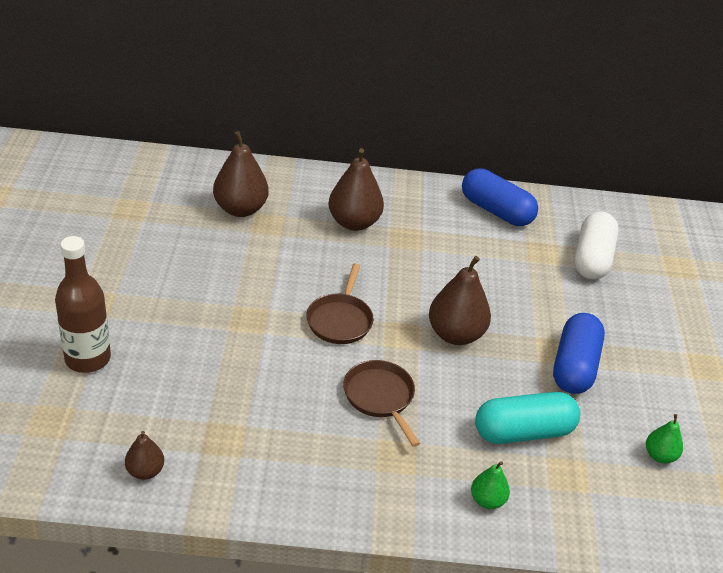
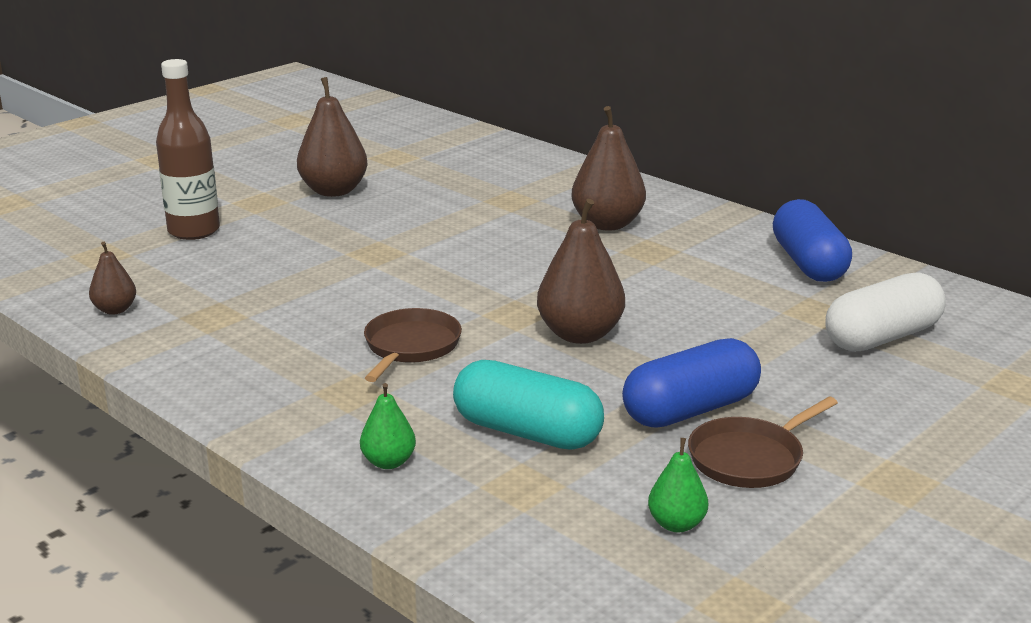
camera: 45 degrees right, 15 degrees down
brown pear [213,131,269,217] -> brown pear moved to [297,77,368,197]
brown pan [306,263,374,344] -> brown pan moved to [688,397,838,488]

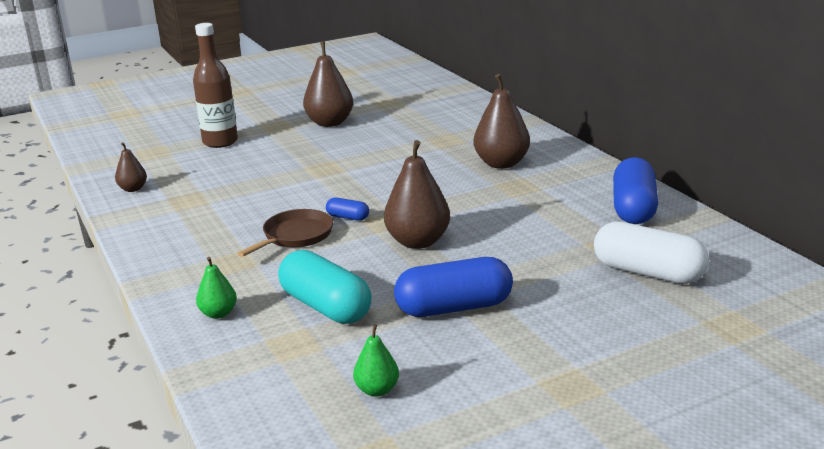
camera: 20 degrees right, 0 degrees up
brown pan [688,397,838,488] -> none
white capsule [826,272,946,352] -> white capsule turned 45 degrees clockwise [594,222,709,284]
none -> blue capsule [326,198,369,221]

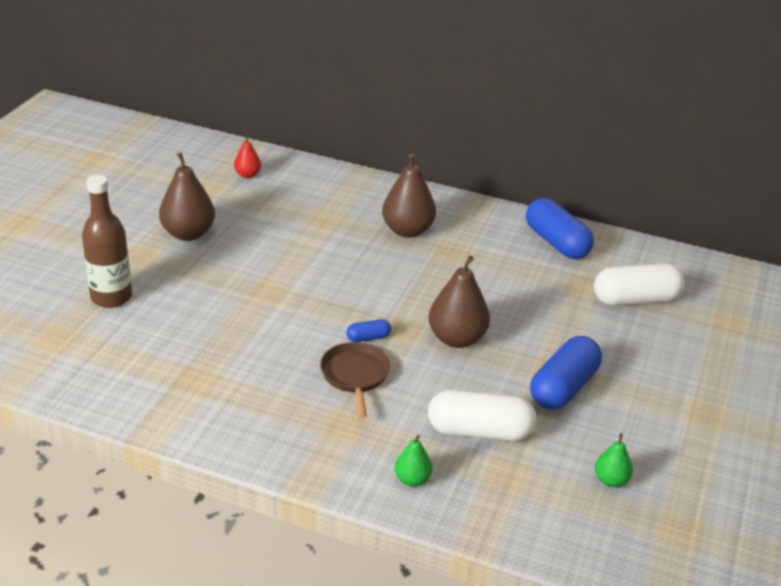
camera: 45 degrees left, 10 degrees up
brown pear [115,142,147,192] -> none
turquoise capsule [278,250,372,324] -> white capsule [428,390,537,441]
none -> red pear [234,134,261,178]

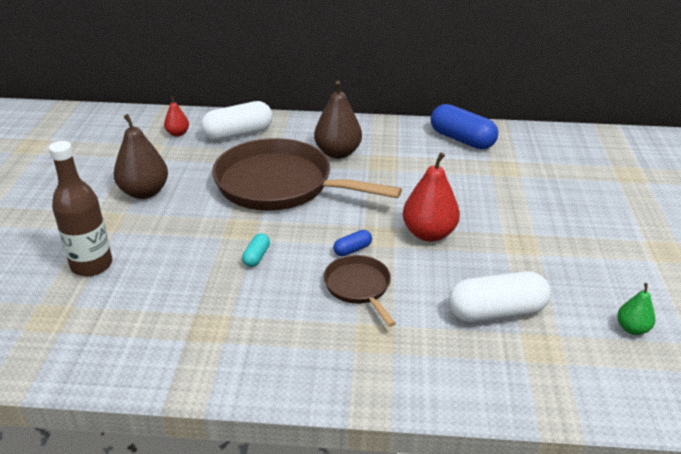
camera: 15 degrees left, 0 degrees up
green pear [395,435,432,486] -> none
brown pear [428,256,490,348] -> red pear [403,152,460,242]
blue capsule [530,336,602,410] -> none
white capsule [594,263,685,306] -> white capsule moved to [201,101,273,141]
none -> brown pan [212,138,402,211]
none -> turquoise capsule [242,233,270,267]

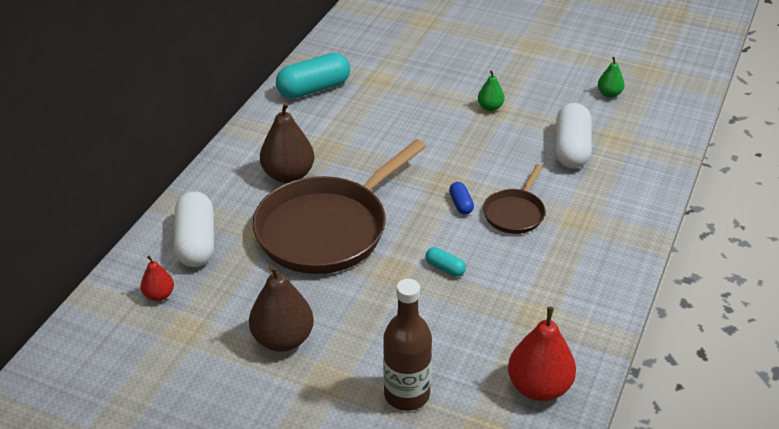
camera: 70 degrees left, 5 degrees up
brown pan [323,255,396,327] -> brown pan turned 60 degrees counterclockwise [483,164,545,234]
red pear [403,152,460,242] -> red pear moved to [508,307,576,401]
blue capsule [431,104,498,149] -> turquoise capsule [276,53,350,99]
none -> green pear [478,70,505,111]

